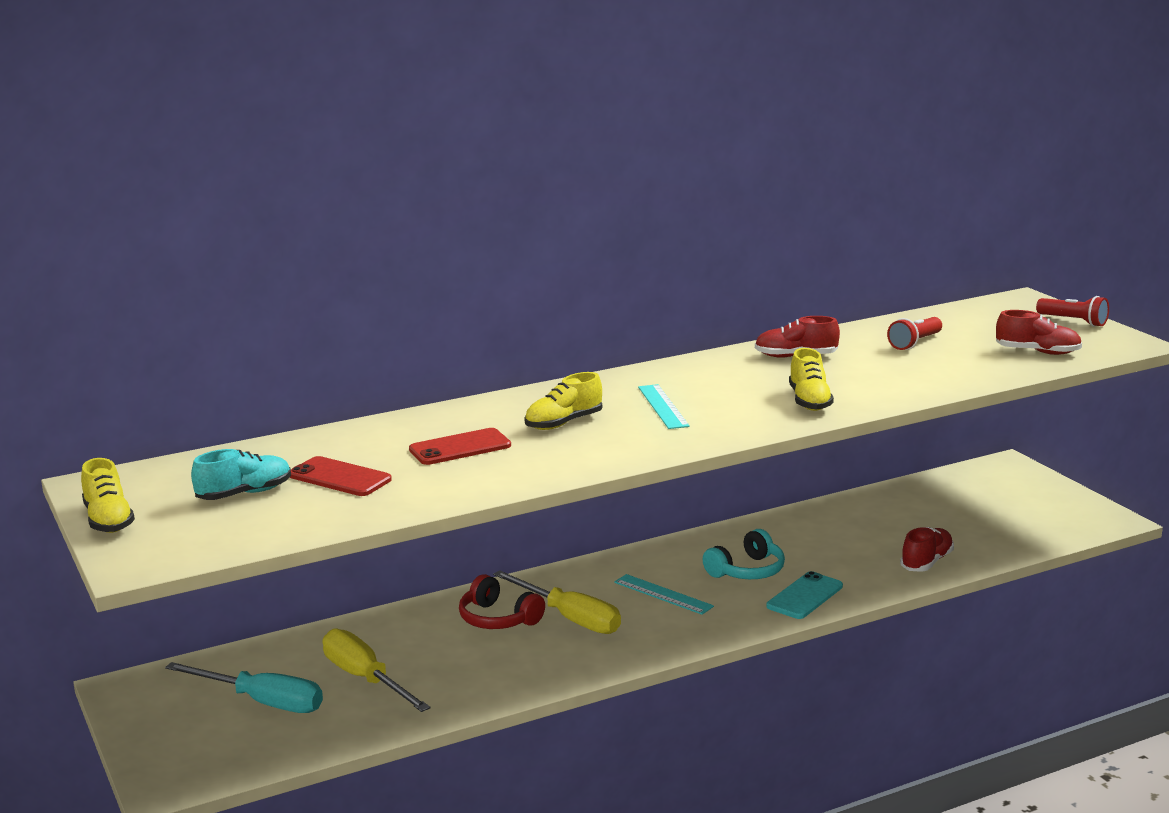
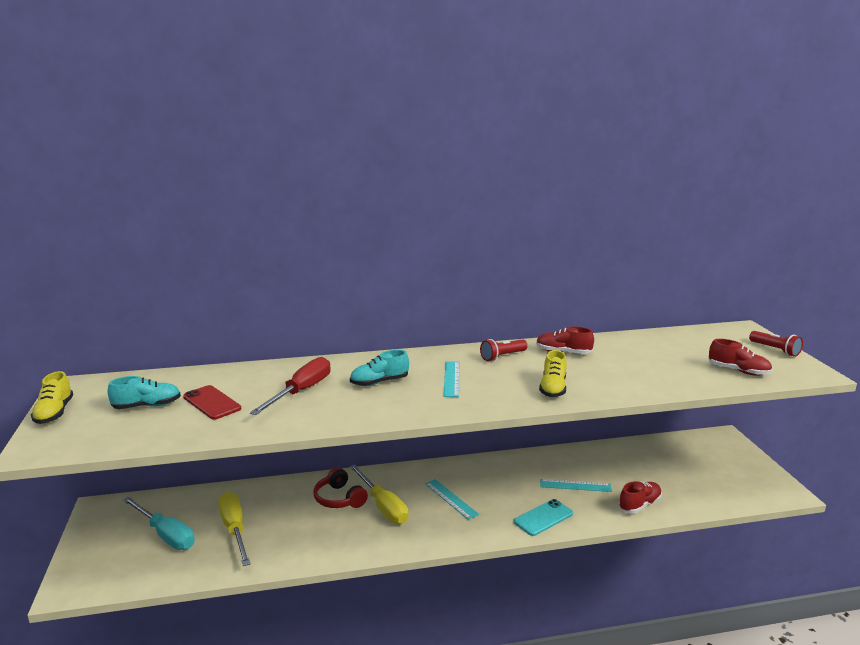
camera: 15 degrees right, 0 degrees up
red phone [409,428,511,465] -> red screwdriver [250,357,331,415]
yellow shoe [525,372,602,430] -> turquoise shoe [350,350,409,386]
turquoise headphones [703,529,785,579] -> none
red flashlight [887,317,942,350] -> red flashlight moved to [480,339,528,361]
none -> turquoise ruler [540,479,612,492]

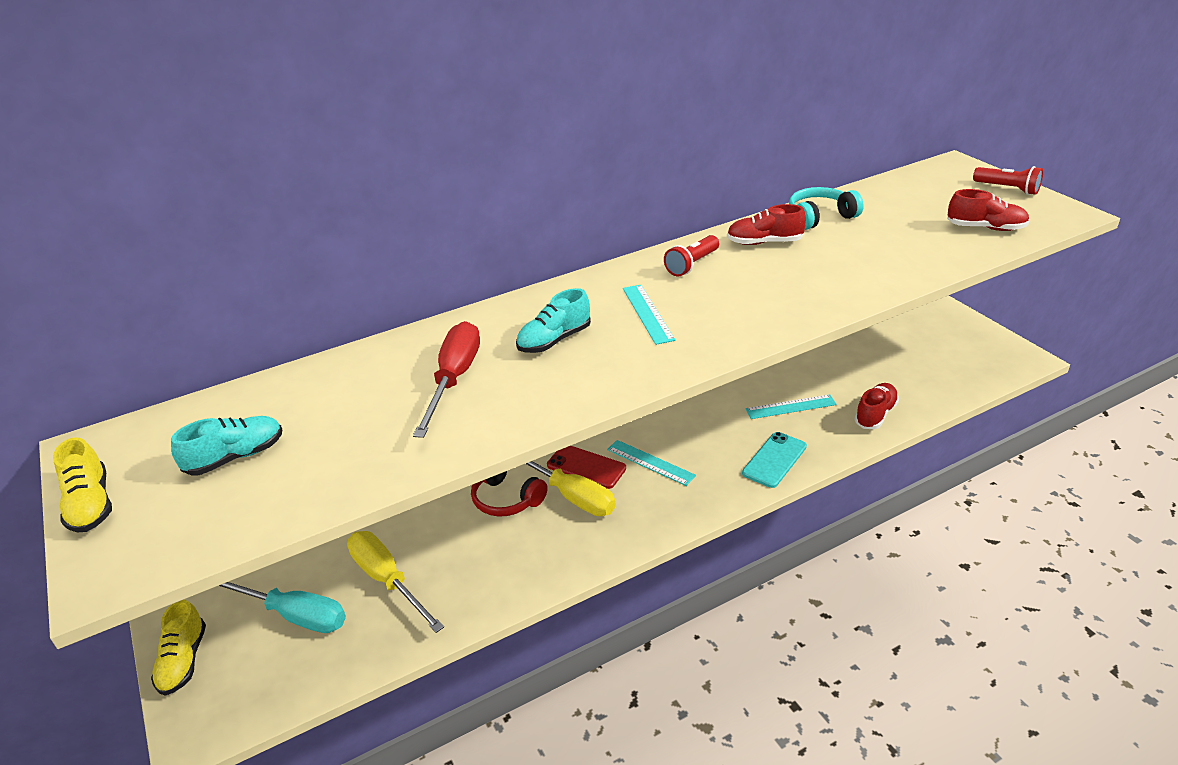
camera: 15 degrees left, 15 degrees up
red phone [183,385,241,420] -> red phone moved to [547,446,626,489]
yellow shoe [539,350,567,397] -> yellow shoe moved to [151,600,206,696]
none -> turquoise headphones [789,187,864,230]

